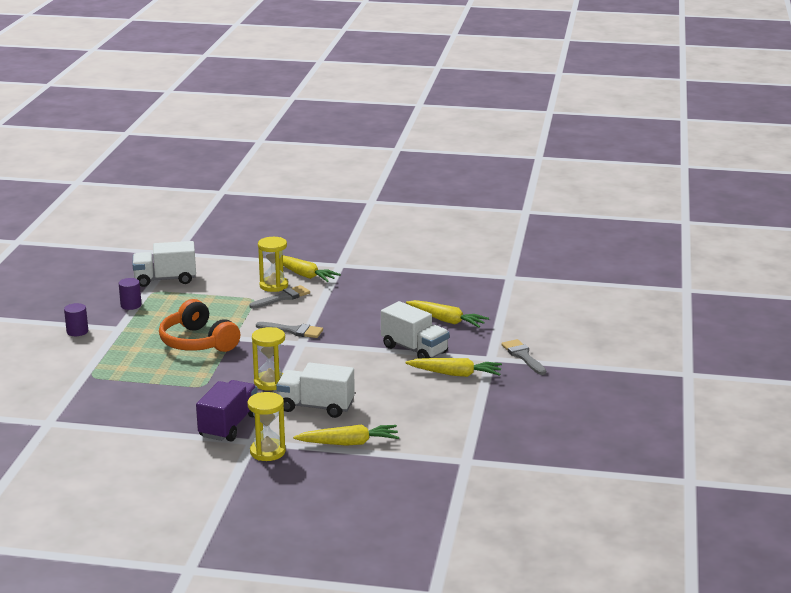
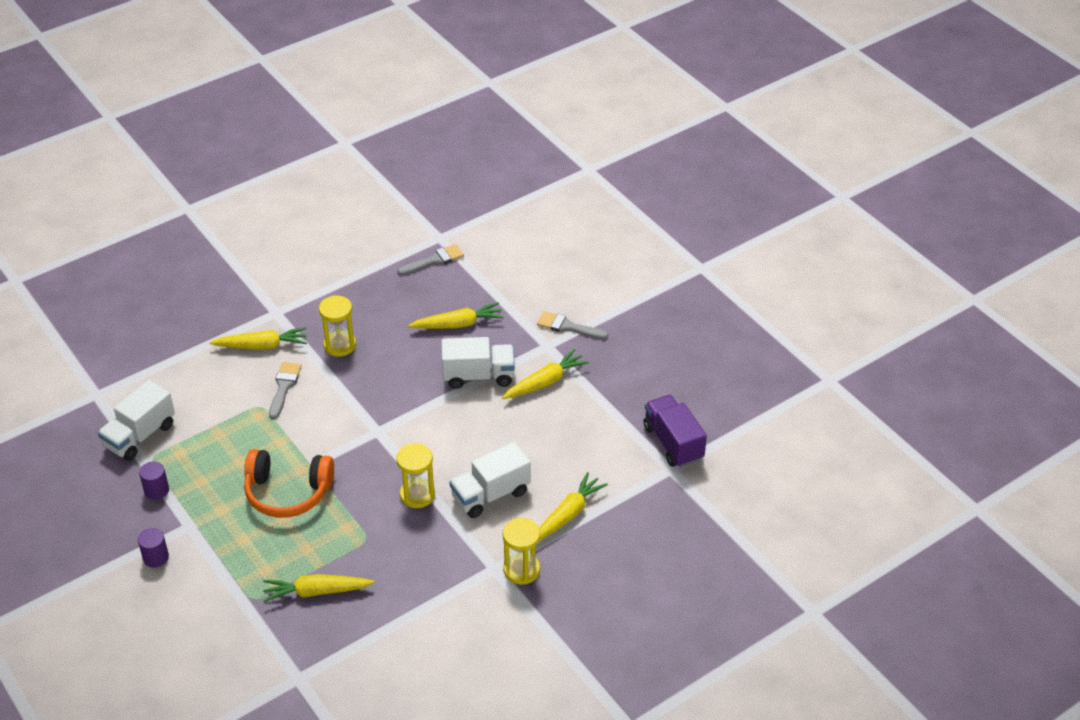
camera: 45 degrees left, 20 degrees up
purple truck [196,380,257,442] -> purple truck moved to [643,395,707,467]
grey brush [256,322,323,338] -> grey brush moved to [397,244,464,275]
yellow hourglass [258,237,288,292] -> yellow hourglass moved to [319,295,356,357]
none -> yellow carrot [263,574,374,602]

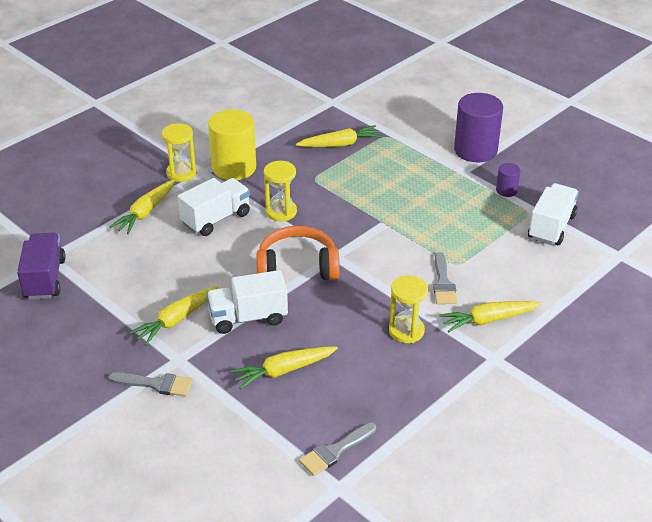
camera: 170 degrees right, 5 degrees down
purple cylinder [138,528,169,568] -> purple cylinder [454,93,503,162], size x2.13
orange headphones [244,449,334,518] -> orange headphones moved to [256,226,340,280]
purple truck [643,395,707,467] -> purple truck turned 150 degrees counterclockwise [17,233,66,299]
none -> yellow cylinder [208,109,256,180]

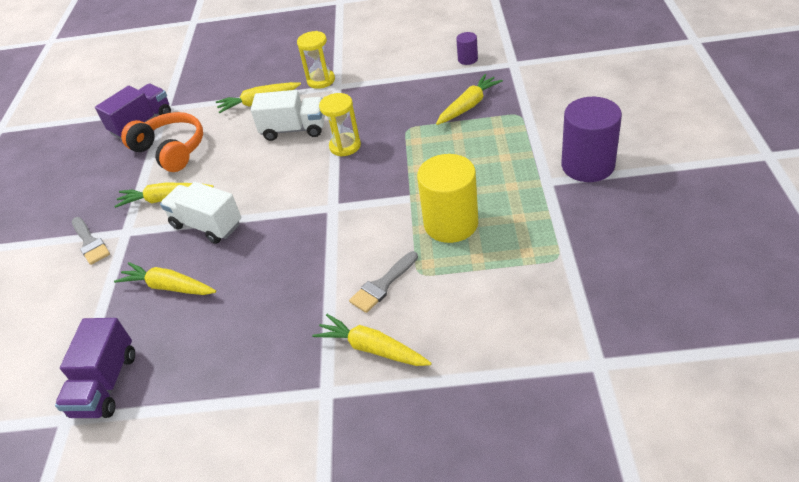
camera: 50 degrees right, 5 degrees up
yellow cylinder [208,109,256,180] -> yellow cylinder moved to [417,154,478,243]
orange headphones [256,226,340,280] -> orange headphones moved to [121,112,203,172]
yellow carrot [296,125,382,147] -> yellow carrot turned 75 degrees counterclockwise [436,74,503,125]
grey brush [299,422,376,476] -> purple truck [55,318,135,418]
yellow hourglass [389,275,428,343] -> none
purple cylinder [496,163,521,197] -> purple cylinder moved to [456,32,478,65]
white truck [528,183,579,245] -> none

